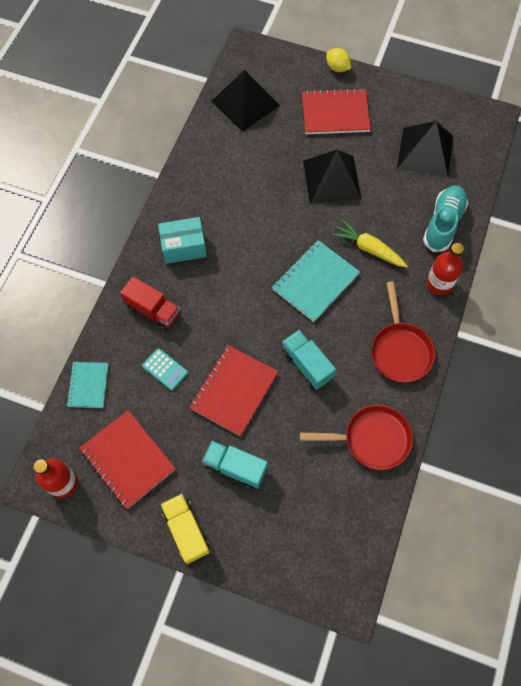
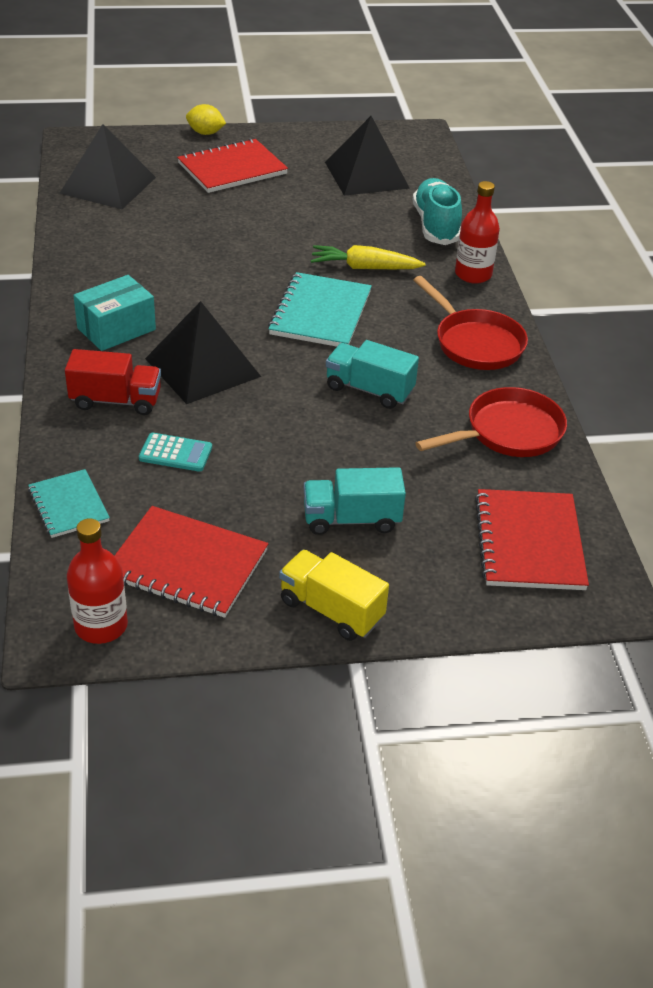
camera: 30 degrees left, 25 degrees down
red notebook [189,345,278,436] -> red notebook moved to [475,489,589,590]
black pyramid [303,150,362,204] -> black pyramid moved to [145,301,261,404]

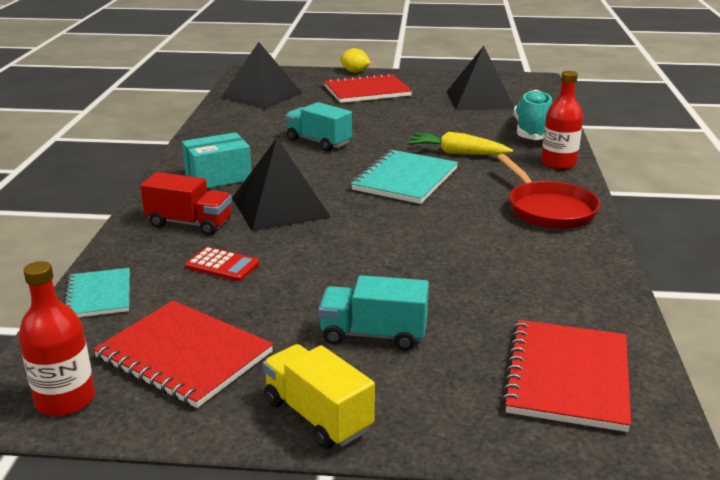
camera: 15 degrees right, 15 degrees down
turquoise calculator [139,433,212,472] -> red calculator [185,247,259,281]
turquoise truck [326,340,419,409] -> turquoise truck moved to [285,102,352,151]
red pan [415,387,567,457] -> none

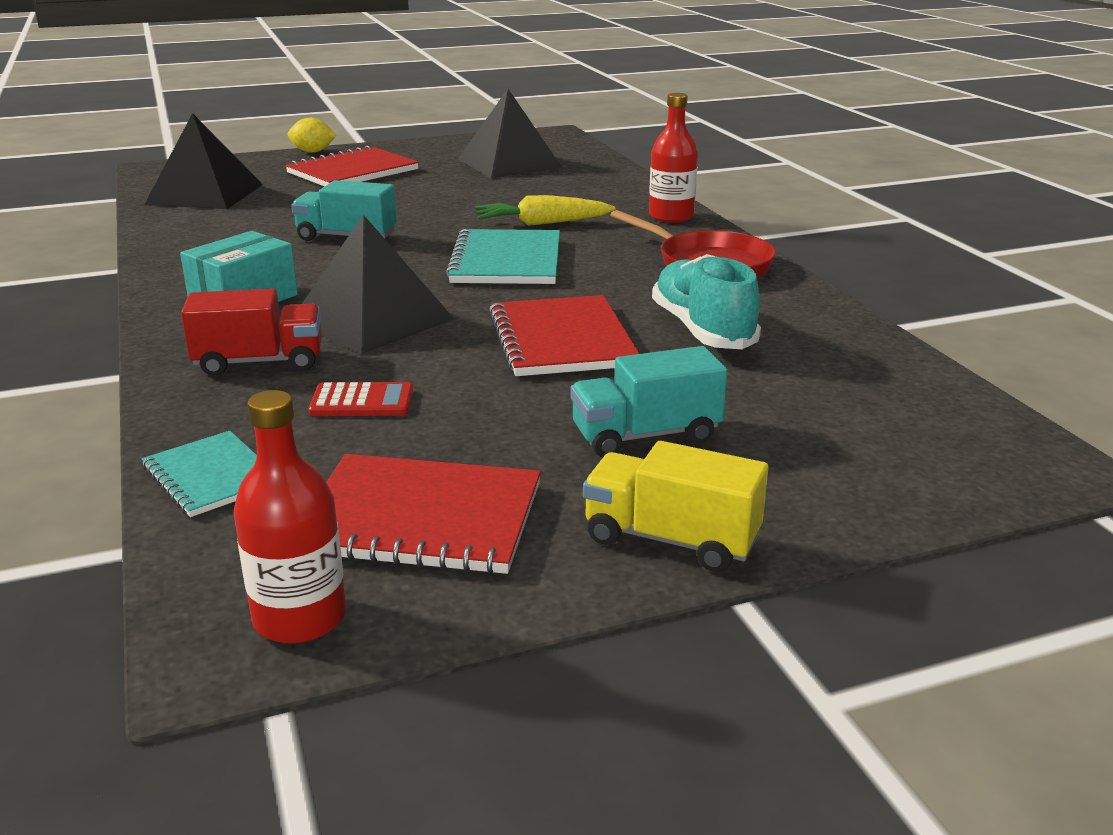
camera: 25 degrees left, 0 degrees up
red notebook [502,320,631,432] -> red notebook moved to [489,295,640,376]
turquoise shoe [514,90,553,140] -> turquoise shoe moved to [652,254,761,349]

